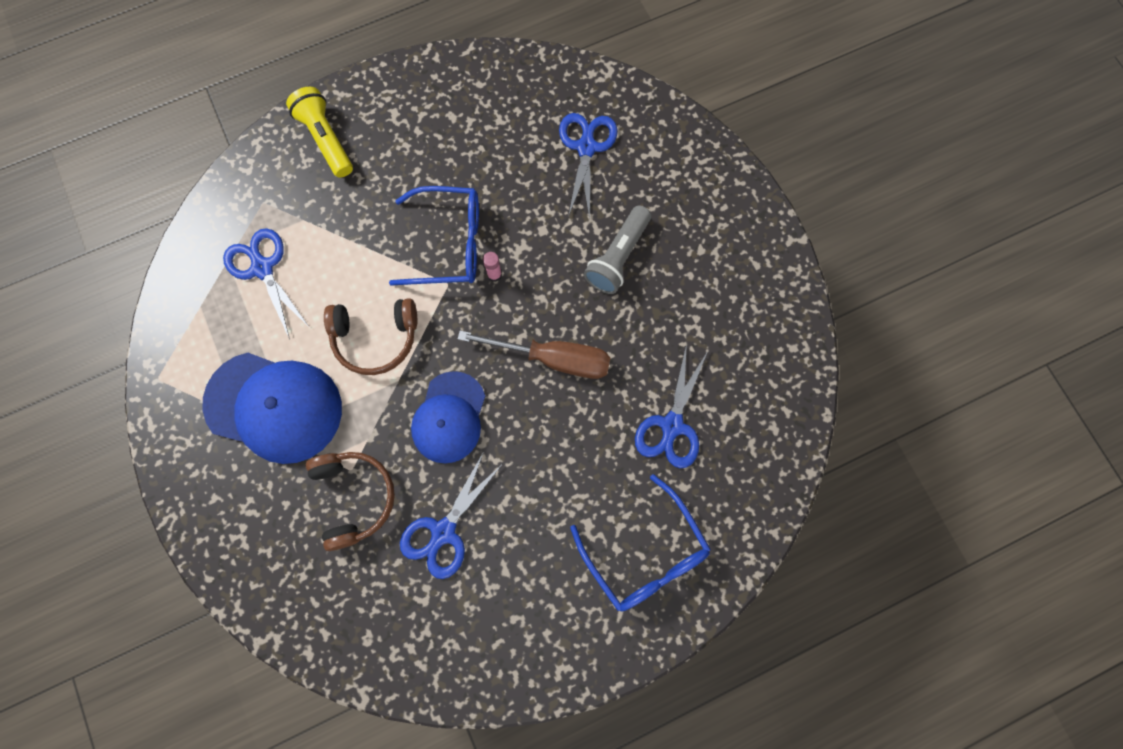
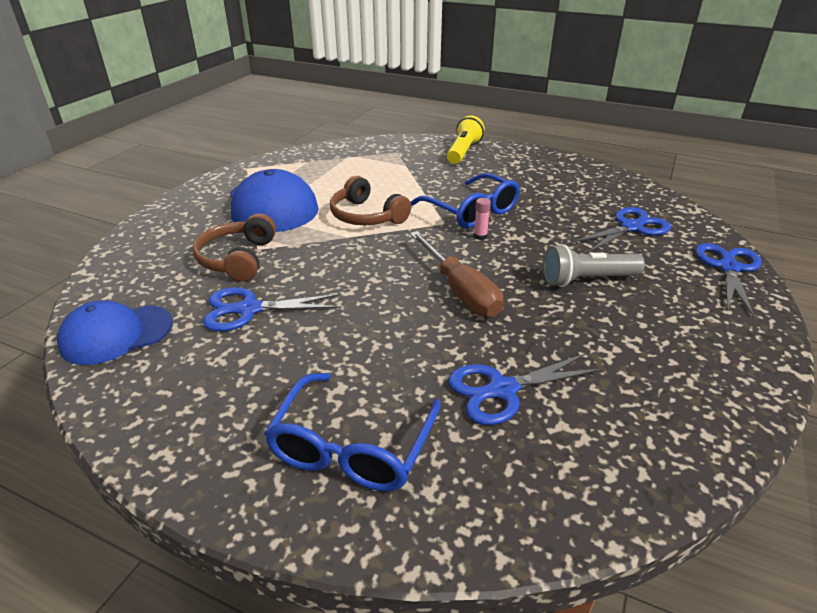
camera: 50 degrees right, 40 degrees down
blue scissors [223,228,310,339] -> blue scissors moved to [695,243,762,317]
brown headphones [306,452,395,551] -> brown headphones turned 150 degrees clockwise [193,213,276,282]
blue cap [411,371,485,464] -> blue cap moved to [57,301,173,365]

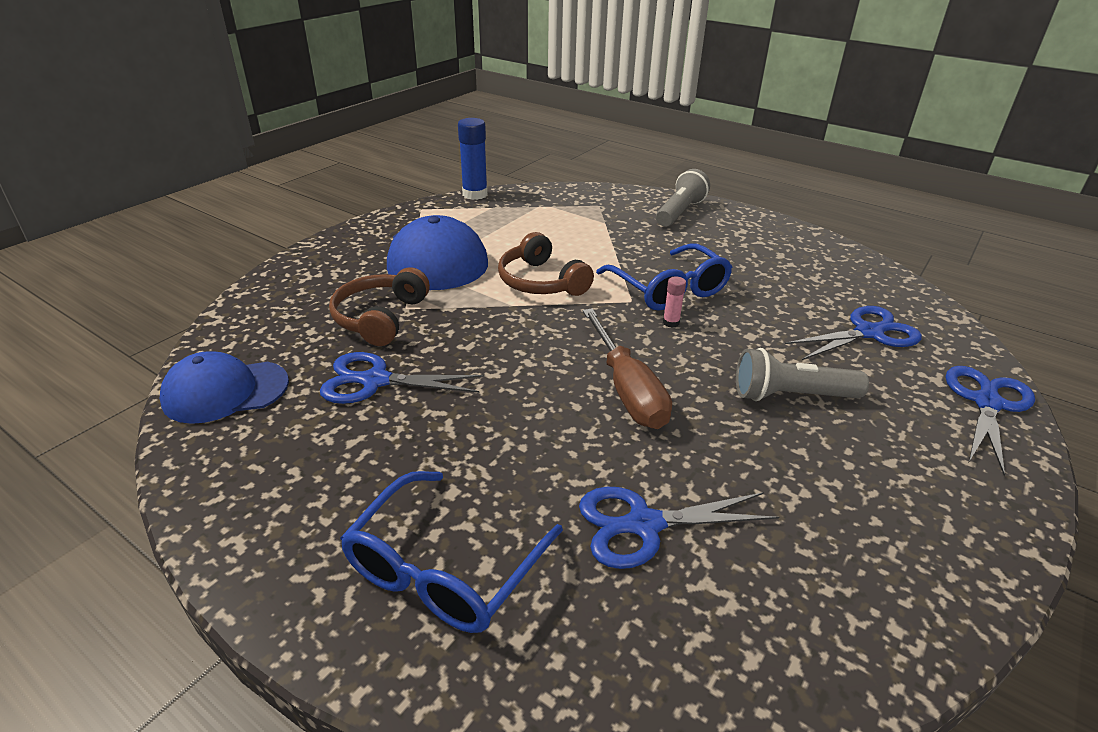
camera: 10 degrees right, 0 degrees up
yellow flashlight [447,116,485,164] -> grey flashlight [656,169,710,227]
none -> blue glue stick [458,118,488,200]

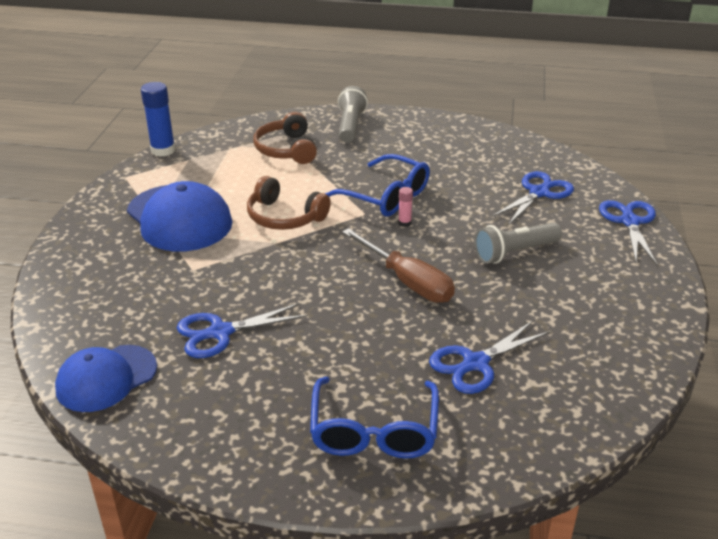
camera: 25 degrees left, 0 degrees up
brown headphones [329,267,430,346] -> brown headphones moved to [253,112,317,164]

